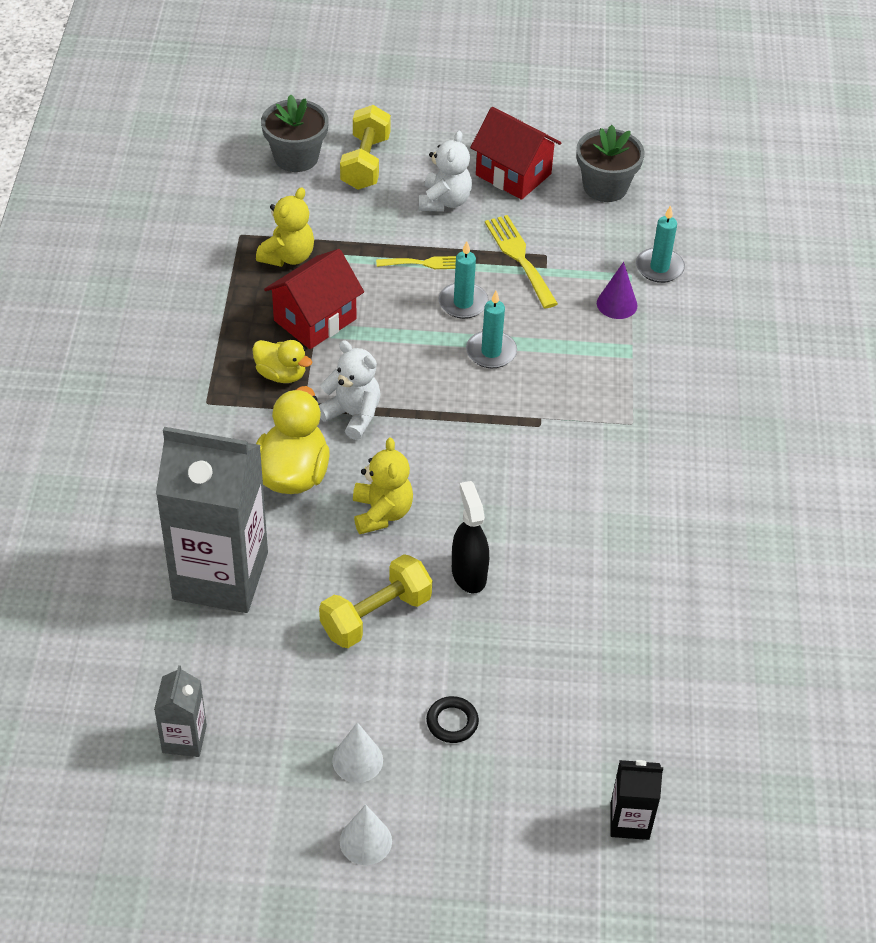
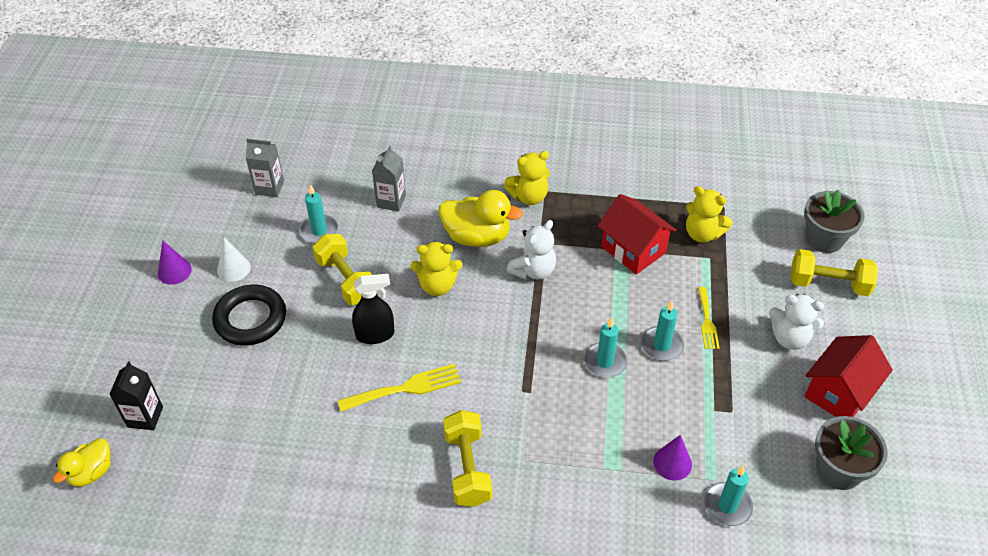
camera: 95 degrees right, 0 degrees up
grey carton [156,427,268,613] -> grey carton [372,146,406,212], size x0.45
yellow duck [252,340,312,383] -> yellow duck moved to [53,438,111,487]
white cone [340,805,392,865] -> purple cone [158,240,192,285]
black ring [426,696,479,743] -> black ring [212,285,286,346], size x2.01
yellow fork [485,215,558,308] -> yellow fork moved to [337,364,461,412]
none -> turquoise candle [299,184,339,244]
none -> yellow dumbbell [443,410,492,507]
none -> yellow teddy bear [504,151,550,205]

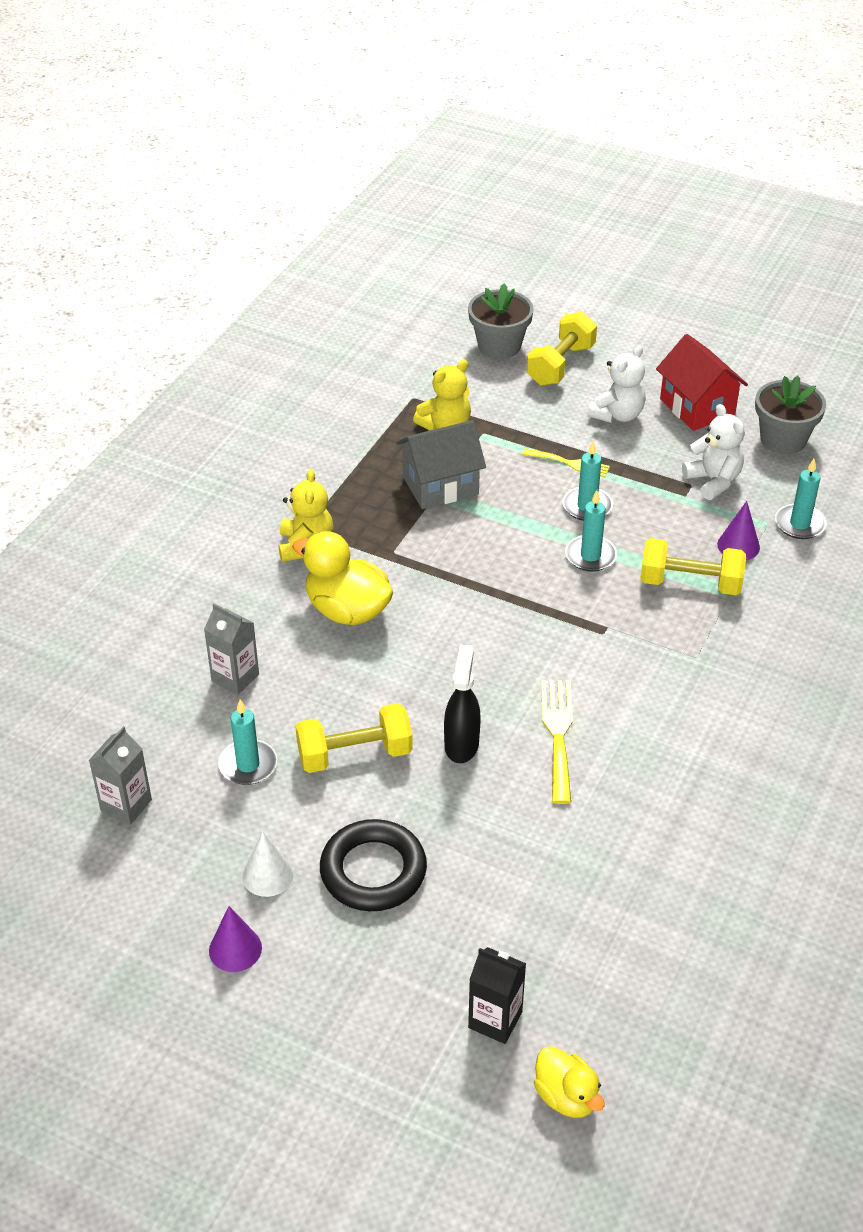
camera: 70 degrees left, 5 degrees down
yellow teddy bear [411,241,462,296] -> none
yellow duck [439,190,523,247] -> yellow duck turned 90 degrees counterclockwise [292,531,393,625]
yellow dumbbell [443,410,492,507] -> yellow dumbbell moved to [640,538,746,595]
white teddy bear [507,220,556,280] -> white teddy bear moved to [682,404,745,500]
red house [597,194,677,274] -> grey house [396,420,486,509]

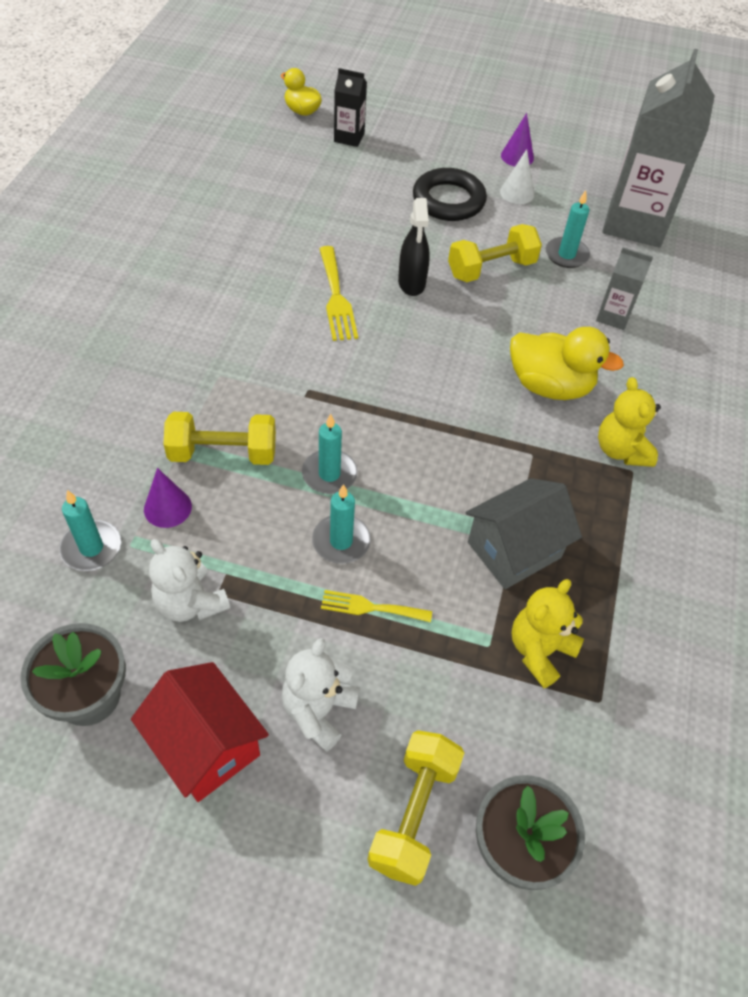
camera: 165 degrees right, 10 degrees up
grey carton [89,726,152,825] -> grey carton [602,49,715,247], size x2.20

